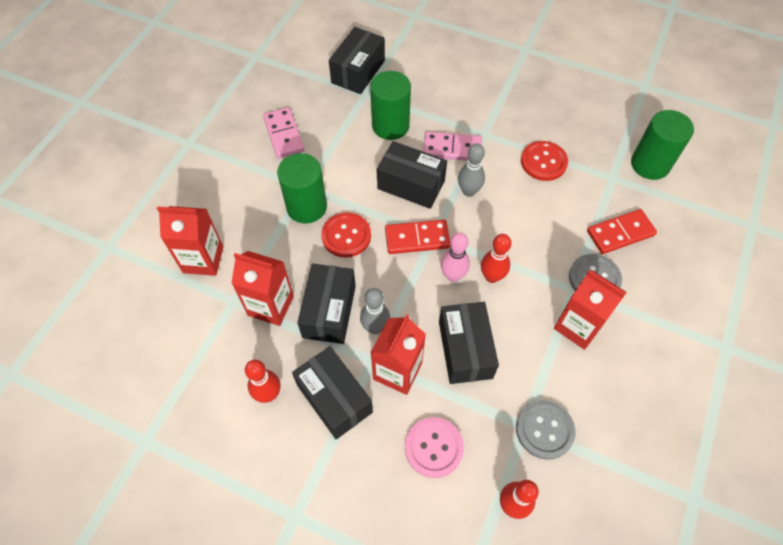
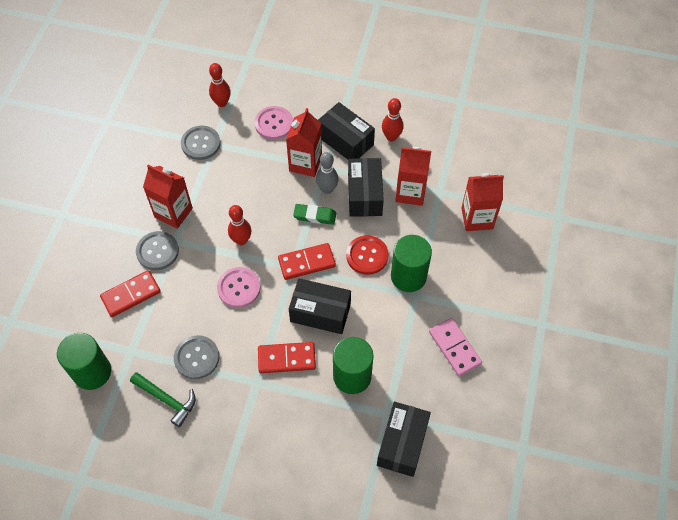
camera: 170 degrees right, 0 degrees up
pink domino [423,132,482,161] -> red domino [258,342,316,373]
black box [439,302,499,384] -> none
pink bowling pin [441,232,470,282] -> none
grey bowling pin [458,143,485,197] -> none
red button [521,141,568,181] -> grey button [174,335,219,379]
none -> green hammer [130,372,196,427]
none -> pink button [217,267,261,308]
none -> green eraser [293,204,336,225]

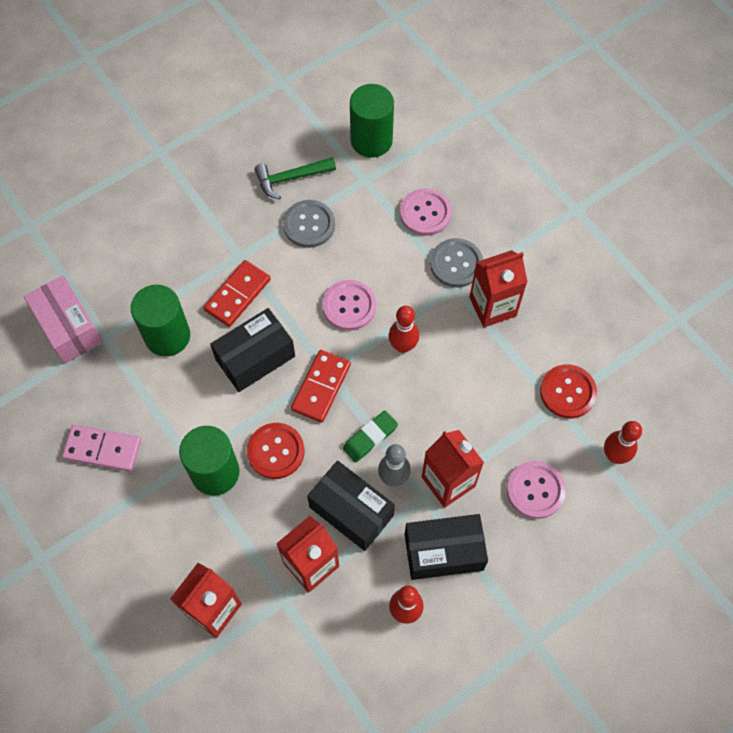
camera: 130 degrees right, 5 degrees up
red domino [100,270,161,317] -> pink button [400,188,452,236]
grey button [181,126,221,160] -> red button [540,364,597,418]
black box [377,402,431,477] -> pink box [24,275,103,364]

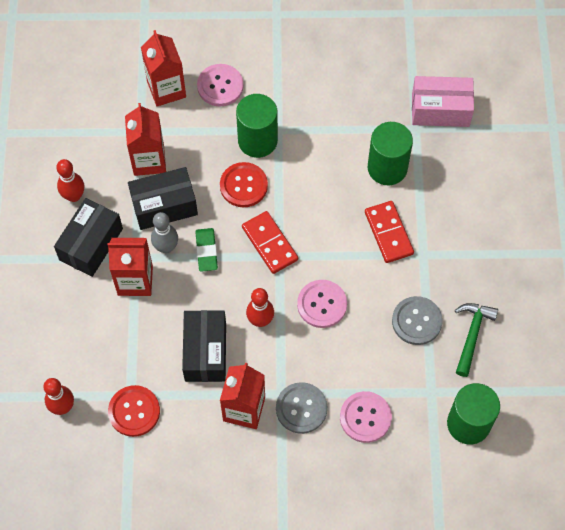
camera: 125 degrees right, 0 degrees up
pink domino [62,425,141,472] -> none
black box [210,308,295,392] -> black box moved to [182,310,226,382]
pink button [507,461,566,519] -> pink button moved to [197,64,244,106]

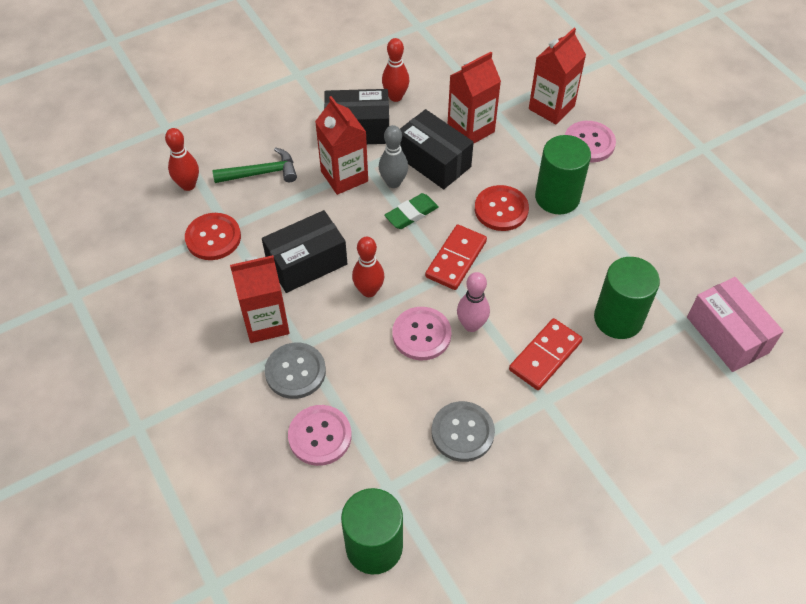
camera: 60 degrees right, 10 degrees down
green hammer [455,303,498,377] -> green hammer moved to [212,147,297,183]
none -> pink bowling pin [457,272,490,332]

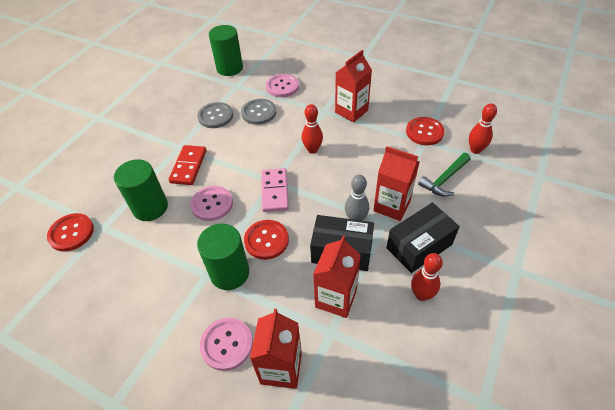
camera: 150 degrees right, 5 degrees down
black box [262,210,347,293] -> none
grey button [265,343,326,399] -> grey button moved to [241,99,276,125]
green eraser [384,193,438,229] -> none
pink button [392,307,452,360] -> pink button moved to [190,186,233,221]
red domino [425,224,487,290] -> pink domino [261,168,289,212]
pink bowling pin [457,272,490,332] -> none
pink box [687,277,784,372] -> red button [47,213,94,252]

